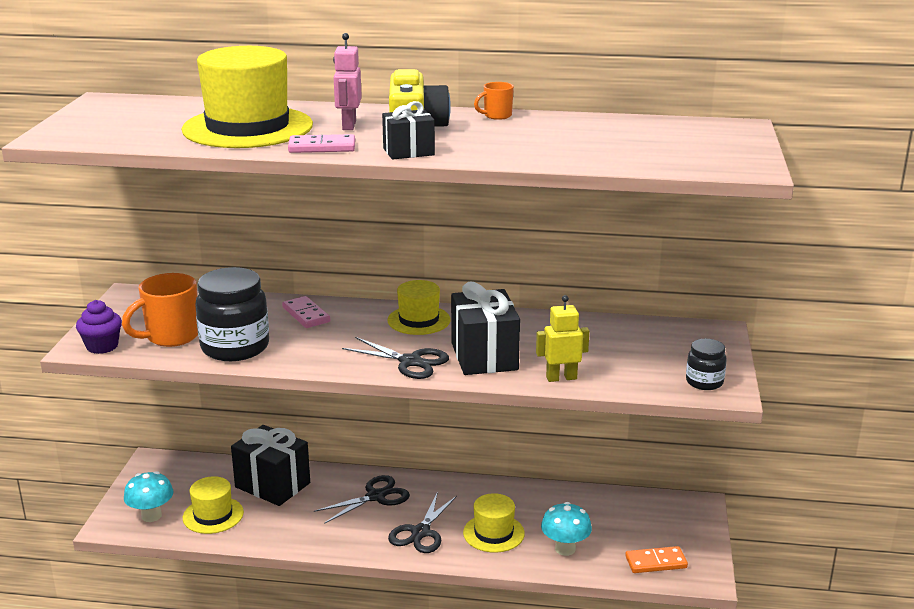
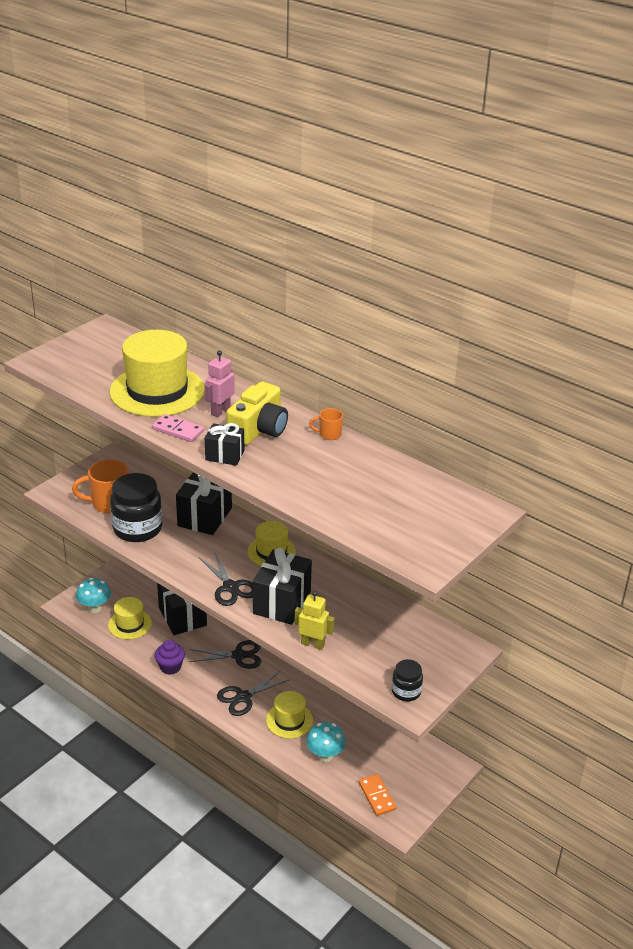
camera: 30 degrees right, 10 degrees up
purple cupcake [76,300,122,354] -> purple cupcake moved to [155,640,185,675]
pink domino [282,296,330,328] -> black gift [176,472,232,535]
orange domino [625,546,688,573] -> orange domino turned 45 degrees clockwise [359,774,396,816]

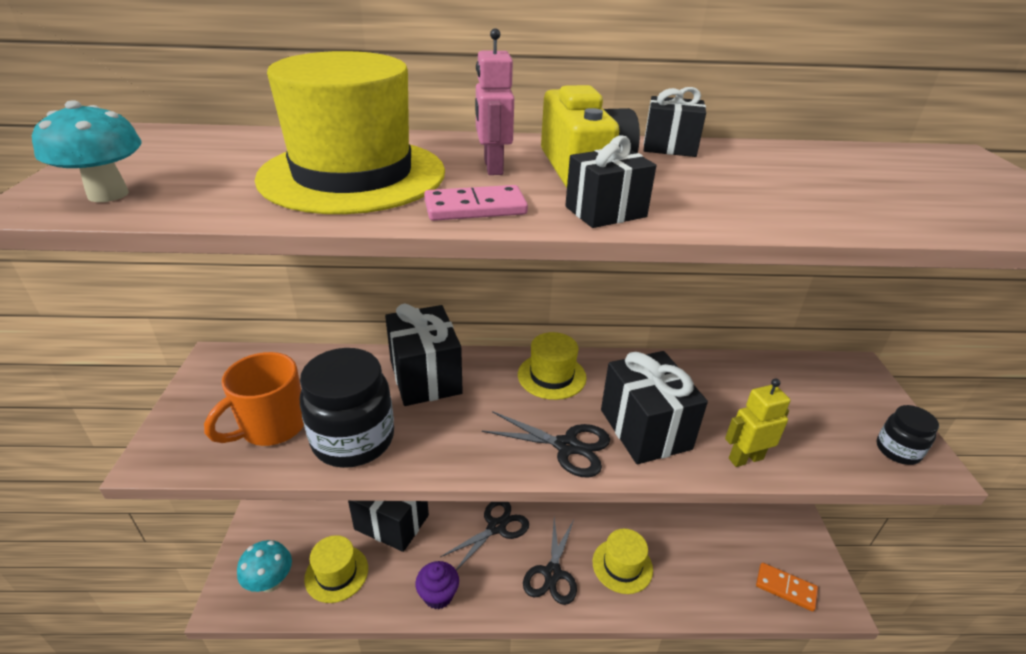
camera: 40 degrees left, 0 degrees up
turquoise mushroom [307,722,346,762] -> turquoise mushroom moved to [32,100,142,202]
orange mug [309,408,343,440] -> black gift [644,87,706,157]

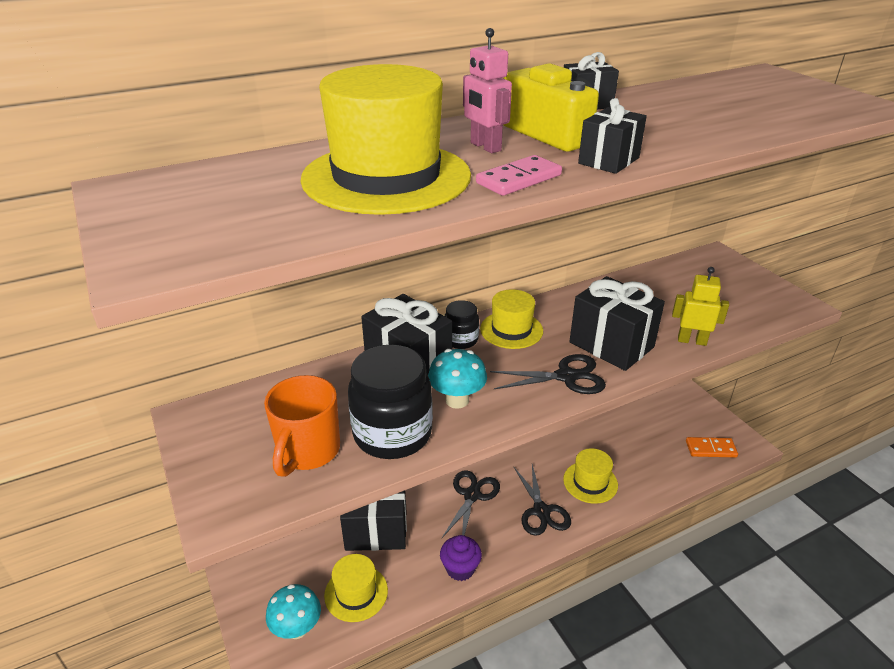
camera: 25 degrees left, 0 degrees up
turquoise mushroom [32,100,142,202] -> turquoise mushroom moved to [428,349,487,409]
yellow robot [725,379,791,467] -> yellow robot turned 60 degrees clockwise [672,267,729,346]
black jar [877,405,939,465] -> black jar moved to [444,300,479,349]

